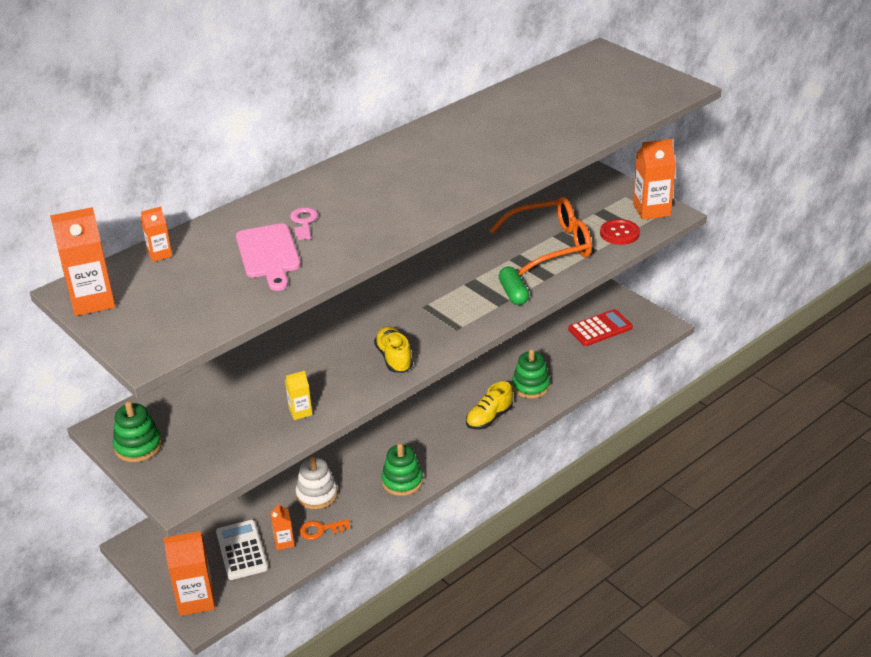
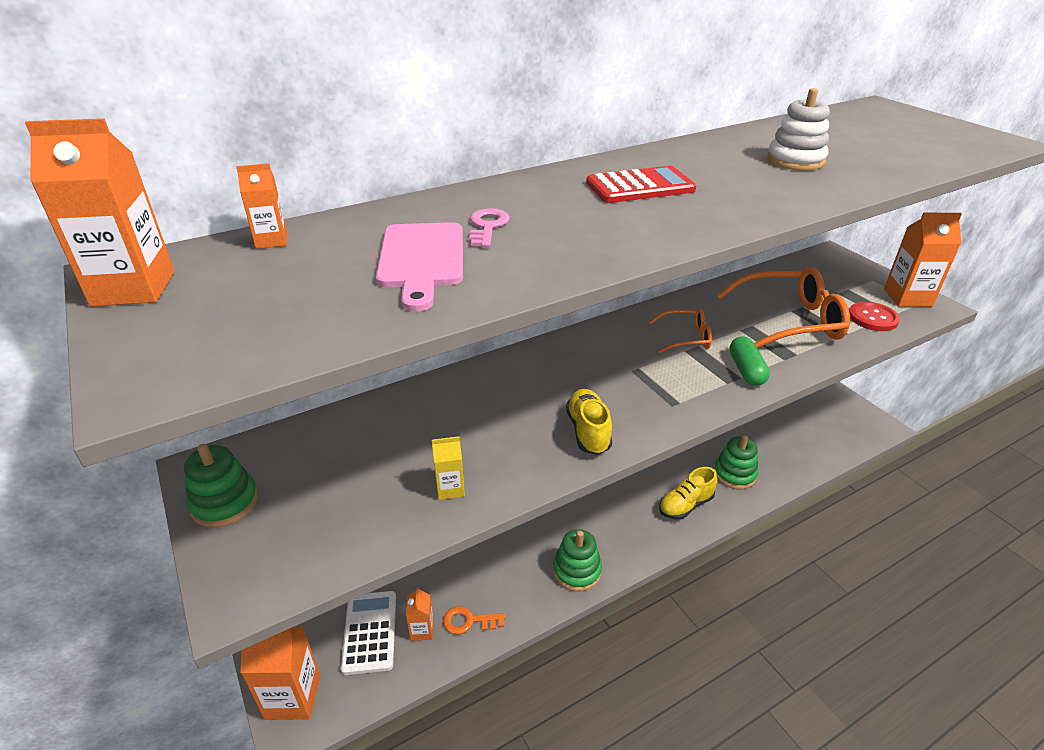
camera: 10 degrees right, 0 degrees up
white stacking toy [296,456,338,509] -> white stacking toy moved to [767,88,830,171]
red calculator [568,309,633,346] -> red calculator moved to [586,166,696,203]
none -> orange glasses [649,308,712,353]

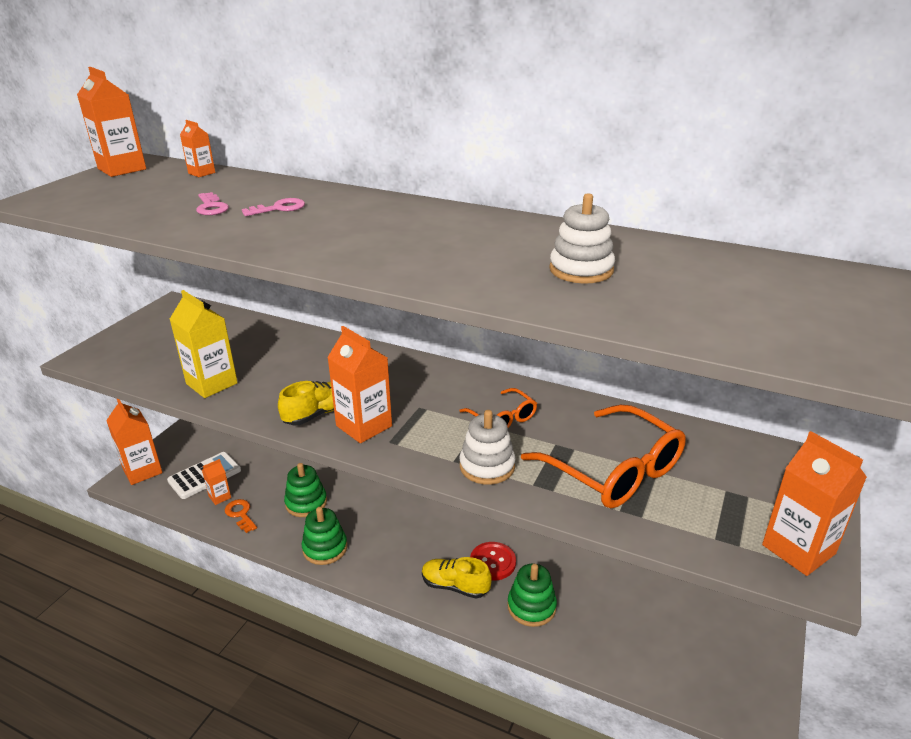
camera: 55 degrees right, 5 degrees down
green stacking toy [184,444,258,528] -> green stacking toy moved to [284,463,327,517]
pink cutting board [376,222,463,312] -> pink key [196,192,229,215]
yellow carton [432,436,465,500] -> yellow carton [170,290,238,398], size x1.89
red calculator [586,166,696,203] -> none
green capsule [729,336,770,386] -> white stacking toy [459,410,516,485]
red button [849,302,900,331] -> red button moved to [470,542,516,581]
none -> orange carton [327,326,392,443]

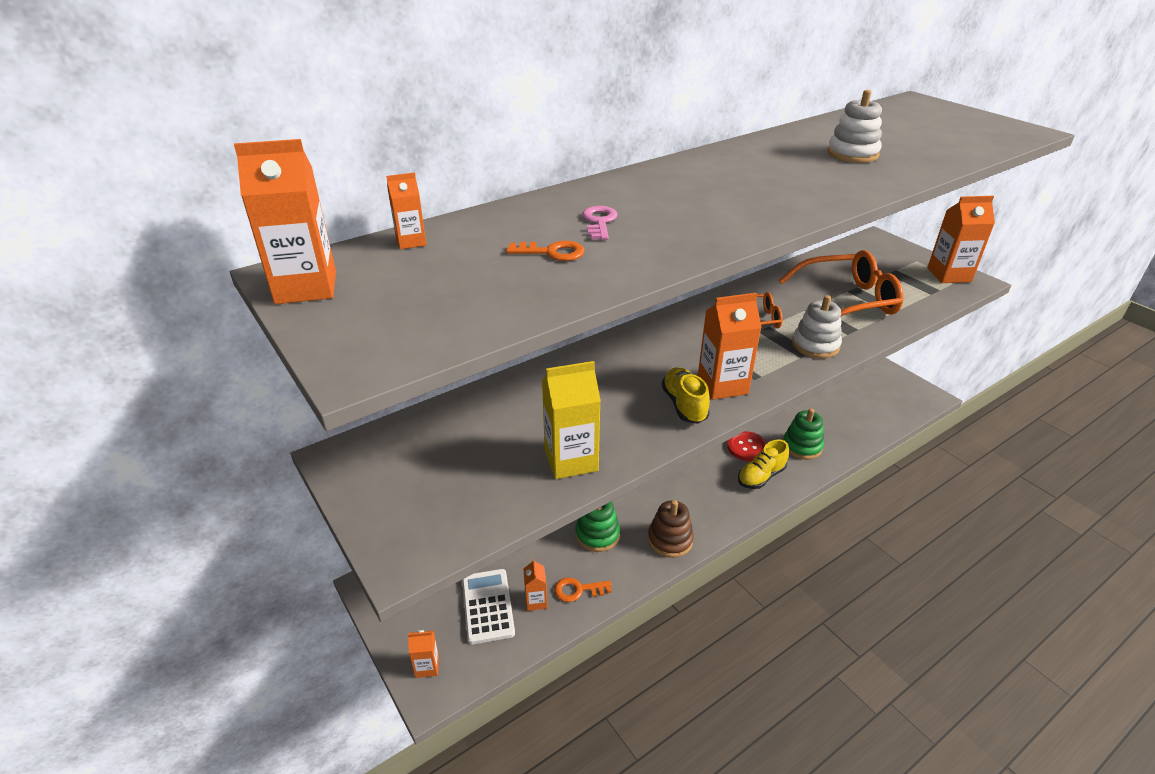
camera: 60 degrees left, 5 degrees up
orange carton [106,399,163,485] -> orange carton [408,630,439,678], size x0.53
pink key [196,192,229,215] -> orange key [506,241,585,261]
green stacking toy [302,507,347,565] -> brown stacking toy [648,500,694,558]

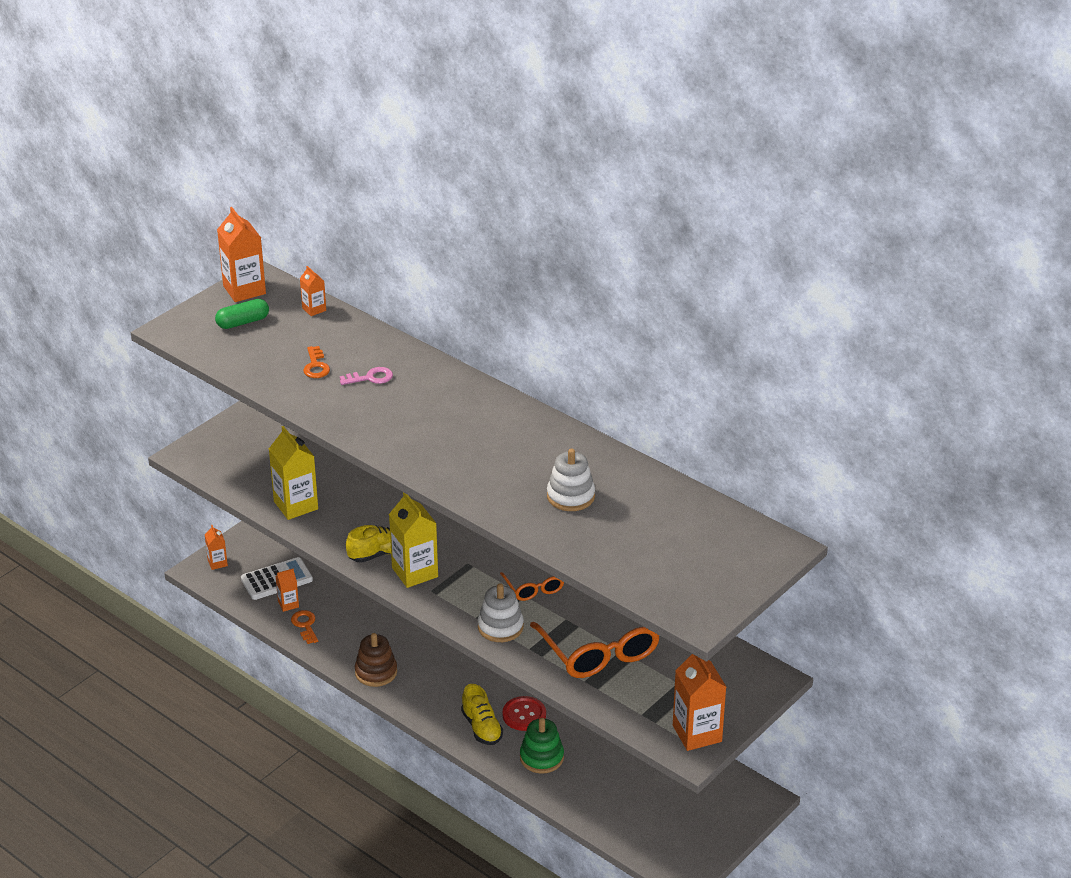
camera: 75 degrees right, 0 degrees up
green stacking toy [575,501,620,552] -> none
orange carton [698,293,762,400] -> yellow carton [389,492,438,588]
yellow shoe [738,439,789,489] -> yellow shoe turned 150 degrees counterclockwise [461,684,503,745]
none -> green capsule [215,299,269,329]

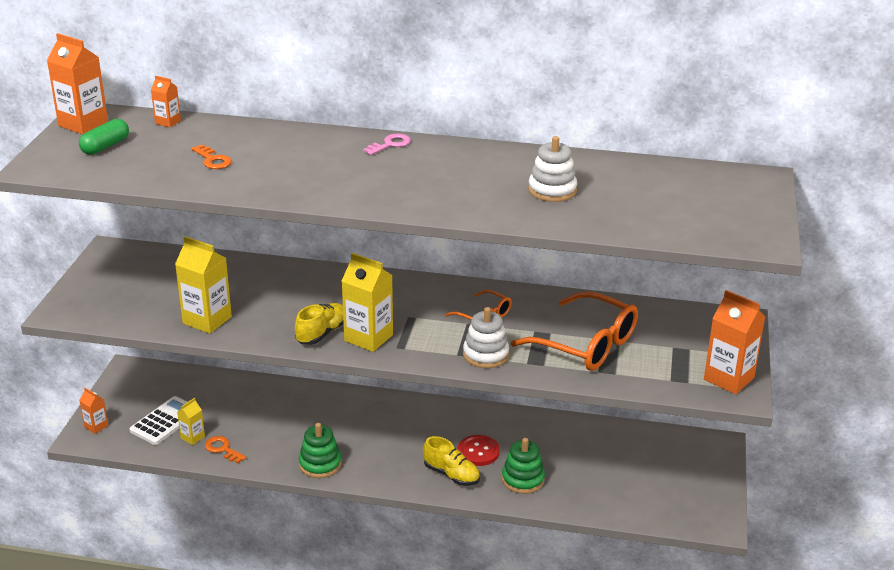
camera: 30 degrees left, 5 degrees down
orange carton [276,569,299,612] -> yellow carton [177,398,205,445]
pink key [340,367,393,385] -> pink key moved to [363,133,411,155]
brown stacking toy [355,633,397,687] -> green stacking toy [299,423,342,478]

